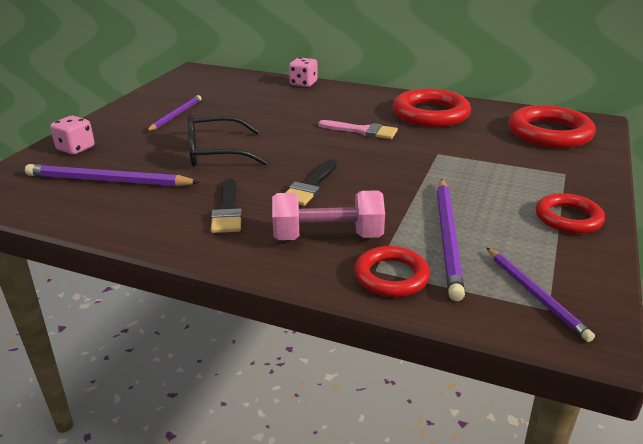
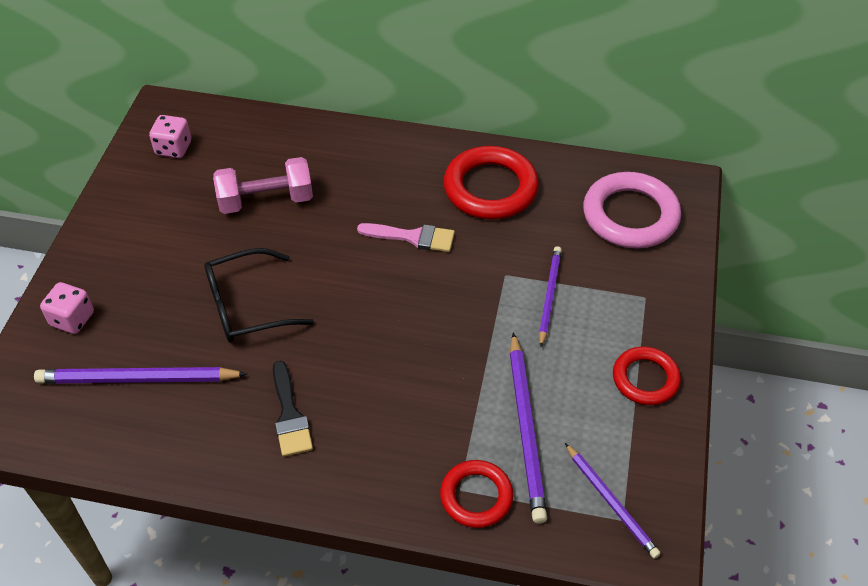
camera: 10 degrees left, 20 degrees up
purple pencil [146,95,202,132] -> purple pencil moved to [539,246,562,347]
pink dumbbell [272,190,385,240] -> pink dumbbell moved to [213,157,313,214]
black brush [285,159,337,206] -> none
pink dice [289,57,318,87] -> pink dice moved to [149,115,191,158]
red ring [508,105,596,148] -> pink ring [583,172,681,248]

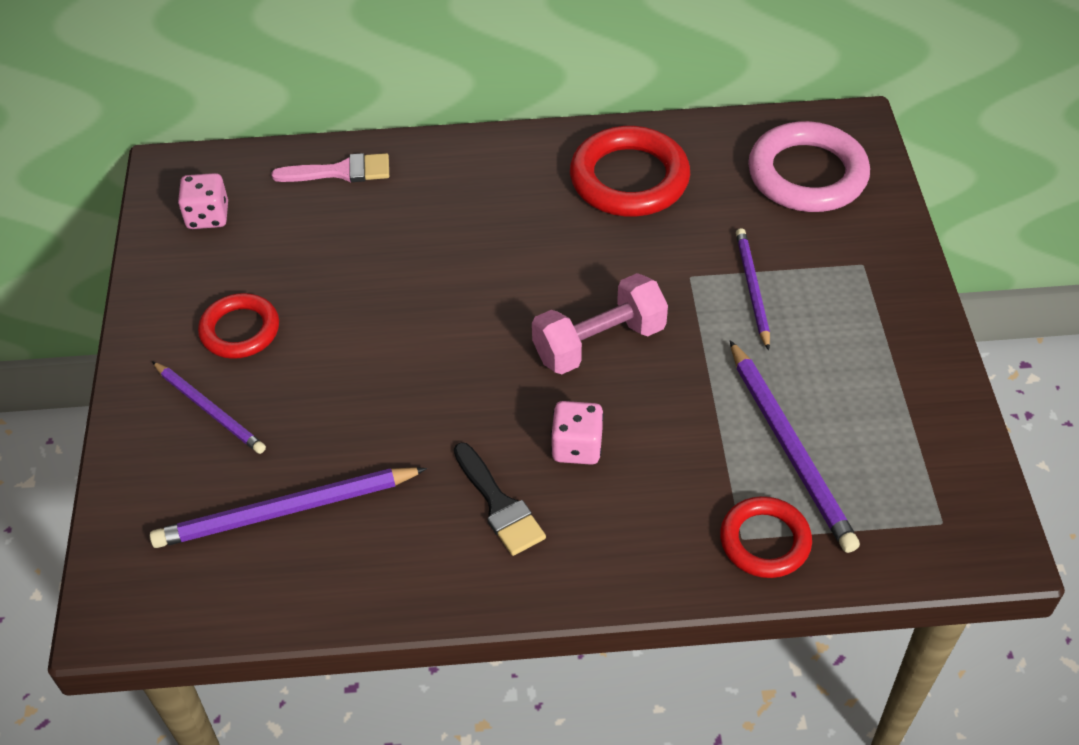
camera: 15 degrees left, 0 degrees up
pink dice [40,282,94,334] -> pink dice moved to [551,401,604,465]
black glasses [204,248,314,343] -> none
pink dumbbell [213,157,313,214] -> pink dumbbell moved to [532,273,668,374]
pink brush [357,223,455,252] -> pink brush moved to [271,153,389,182]
purple pencil [565,443,661,559] -> purple pencil moved to [152,361,266,454]
red ring [613,346,681,405] -> red ring moved to [198,293,279,359]

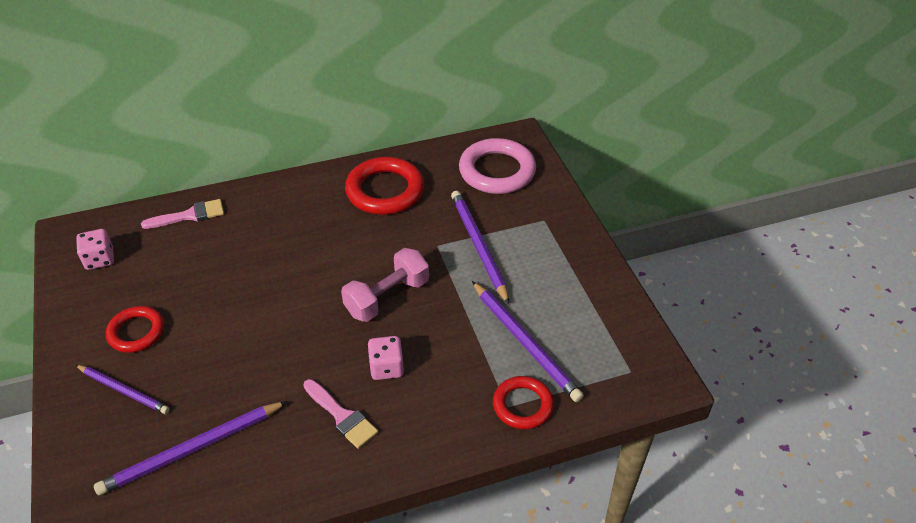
camera: 15 degrees left, 5 degrees down
black brush [454,442,546,556] -> pink brush [303,379,378,449]
purple pencil [736,228,770,350] -> purple pencil [451,191,509,304], size x1.55

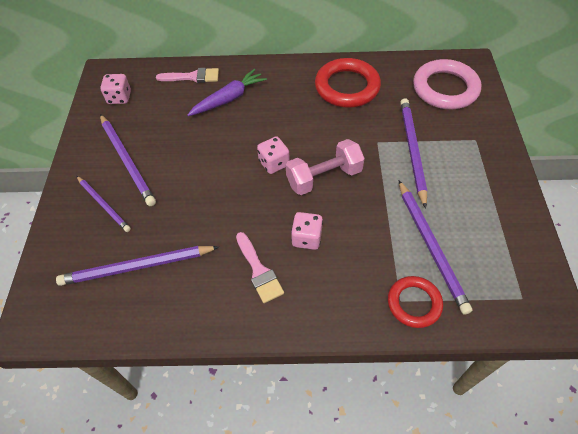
camera: 20 degrees right, 10 degrees up
red ring [106,306,164,353] -> purple pencil [100,114,156,206]
none -> purple carrot [187,69,267,116]
none -> pink dice [257,136,290,174]

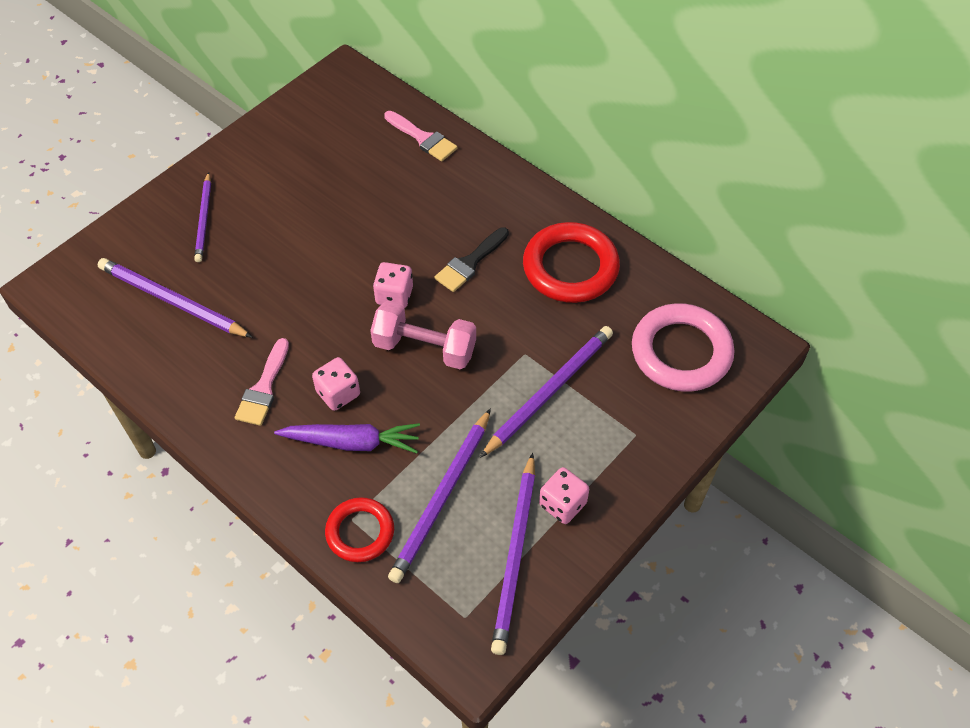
camera: 40 degrees right, 0 degrees up
pink dice [100,74,131,104] -> pink dice moved to [539,467,589,524]
purple pencil [100,114,156,206] -> purple pencil moved to [491,453,535,655]
purple carrot [187,69,267,116] -> purple carrot moved to [274,423,420,453]
none -> black brush [435,227,509,292]

